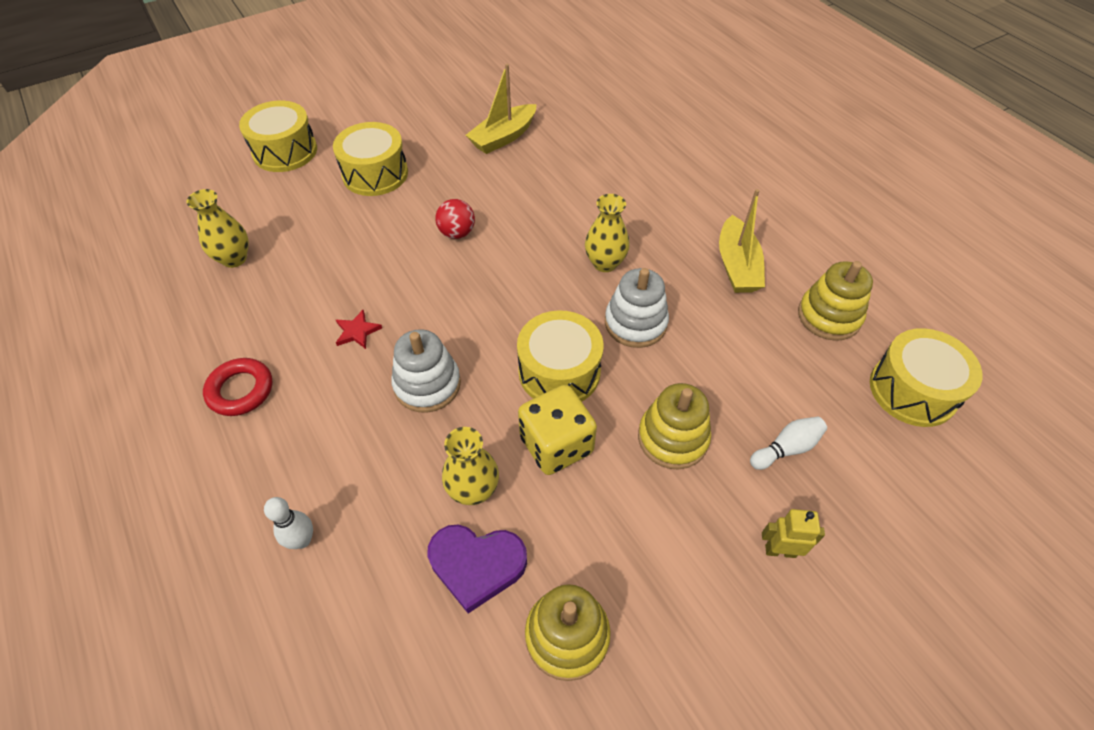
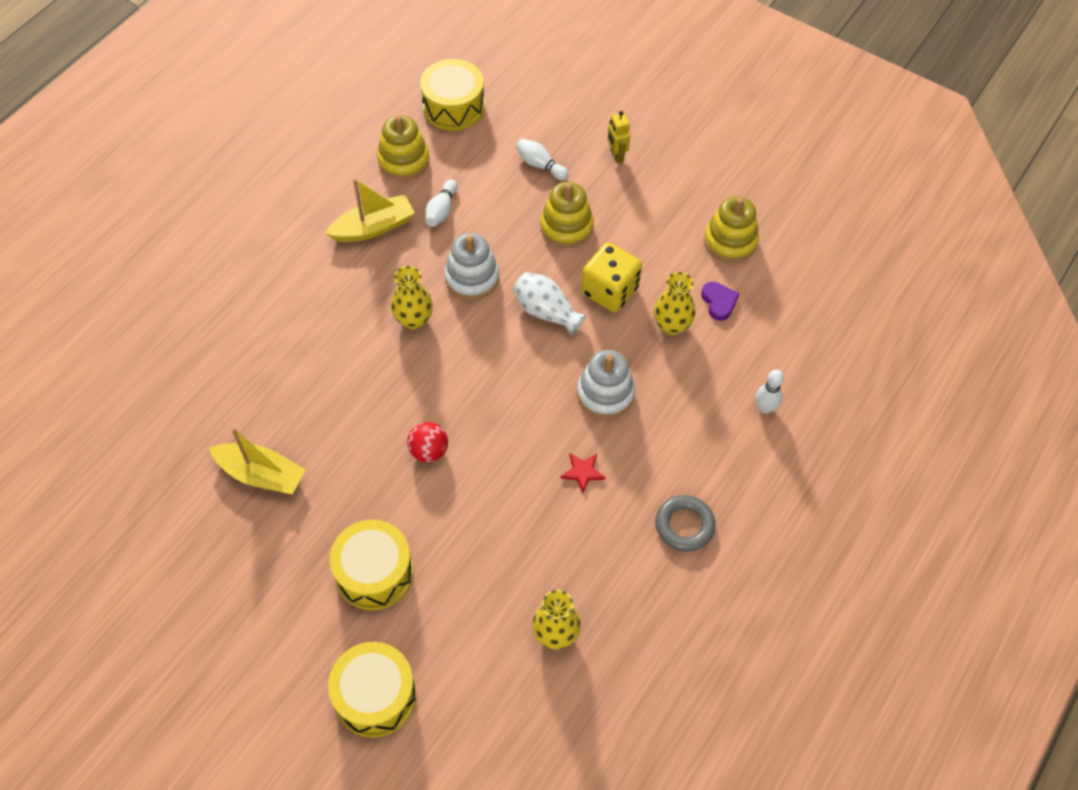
camera: 115 degrees left, 5 degrees up
red ring [203,358,273,416] -> grey ring [655,495,716,552]
purple heart [428,525,527,614] -> purple heart [701,282,739,321], size x0.63
yellow drum [517,310,604,402] -> white vase [513,272,586,336]
none -> white bowling pin [425,180,457,227]

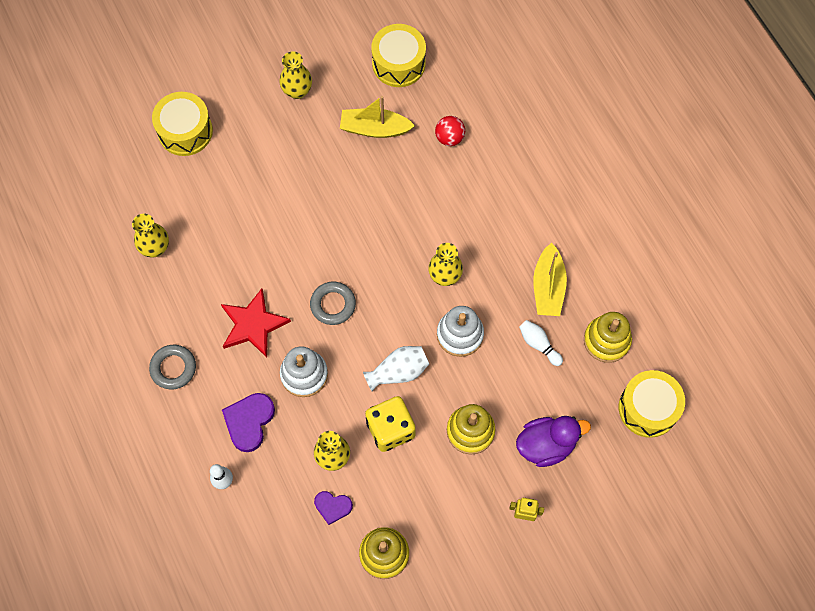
camera: 120 degrees right, 10 degrees up
yellow boat [209,427,306,494] -> yellow boat turned 45 degrees clockwise [340,96,415,138]
yellow drum [330,520,413,610] -> yellow drum moved to [371,24,426,87]
red ball [407,422,448,463] -> red ball moved to [435,116,465,146]
white bowling pin [516,139,569,180] -> purple duck [516,416,591,467]
red star [561,453,605,493] -> red star [221,289,291,358], size x2.06
none -> purple heart [222,393,275,452]
none -> yellow vase [280,51,312,99]
none -> grey ring [310,282,356,325]

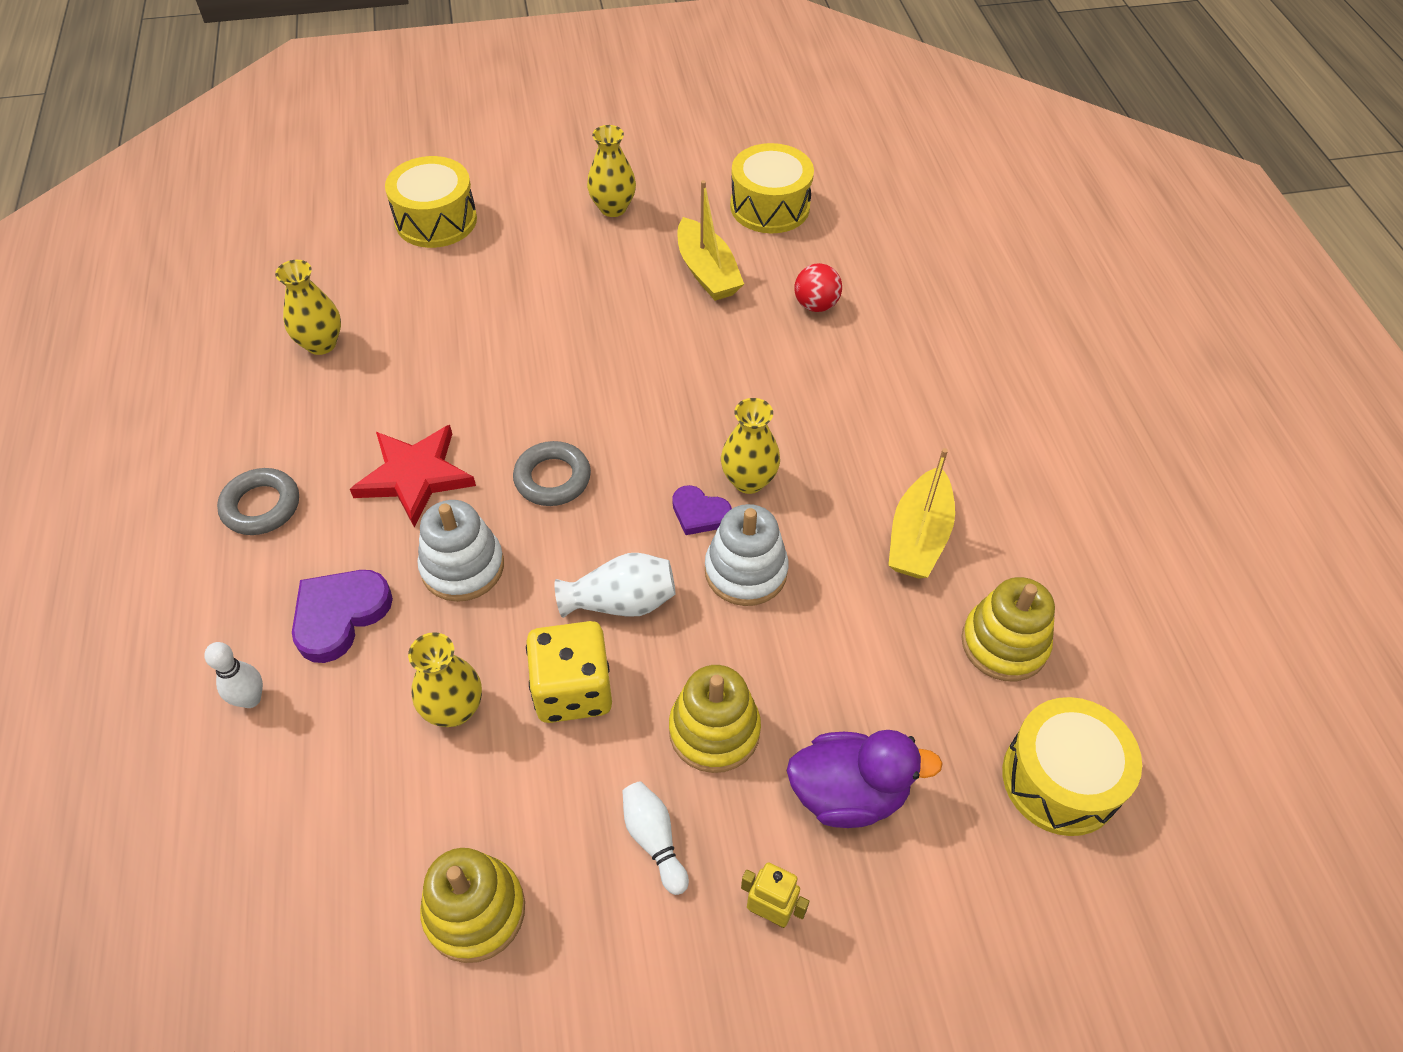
camera: 15 degrees right, 15 degrees down
purple heart [314,491,353,525] -> purple heart moved to [672,485,732,535]
yellow boat [340,96,415,138] -> yellow boat turned 135 degrees counterclockwise [678,180,744,301]
white bowling pin [519,320,563,366] -> white bowling pin moved to [622,781,689,895]

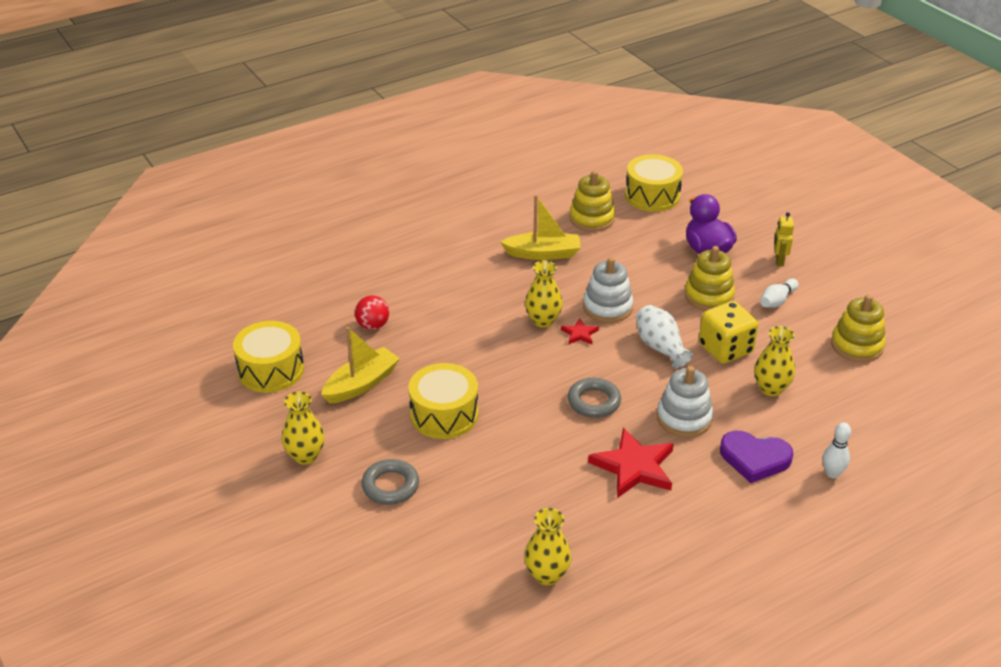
camera: 110 degrees left, 15 degrees down
grey ring [217,468,299,535] -> grey ring moved to [361,459,419,505]
yellow drum [385,156,477,248] -> yellow drum moved to [408,363,478,439]
purple heart [672,485,732,535] -> red star [561,318,599,345]

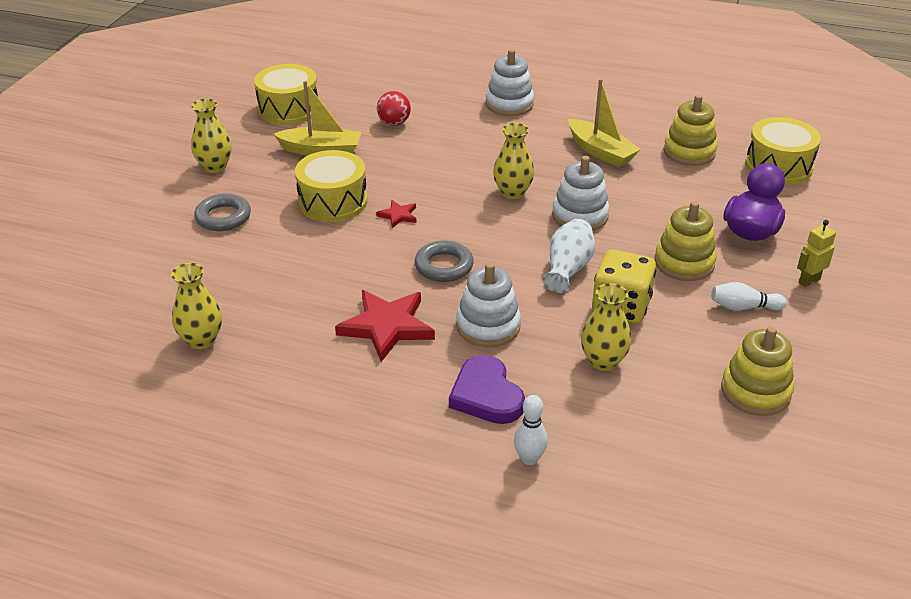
camera: 50 degrees right, 0 degrees up
red star [561,318,599,345] -> red star moved to [376,200,417,228]
none -> white stacking toy [486,49,534,116]

